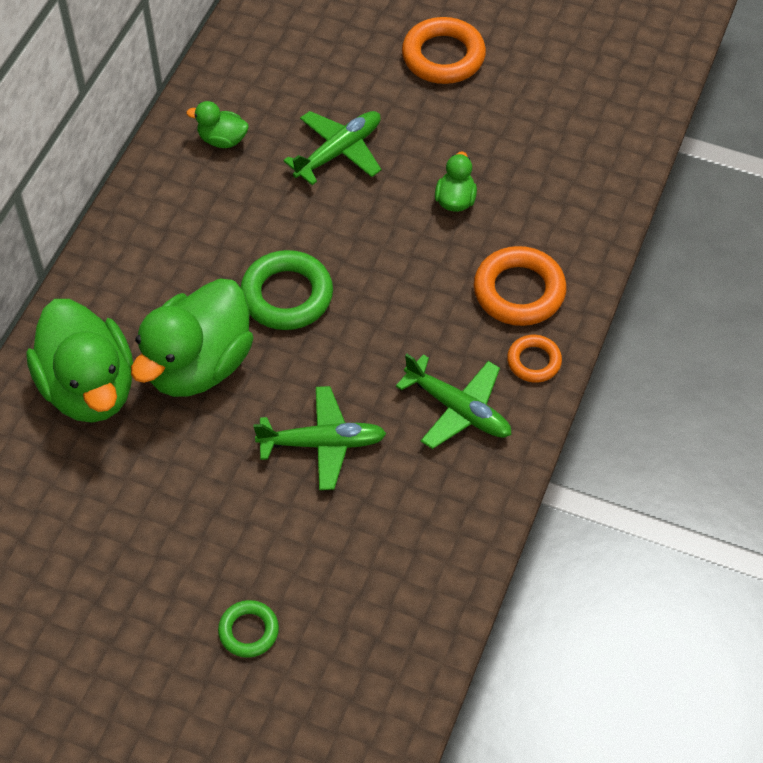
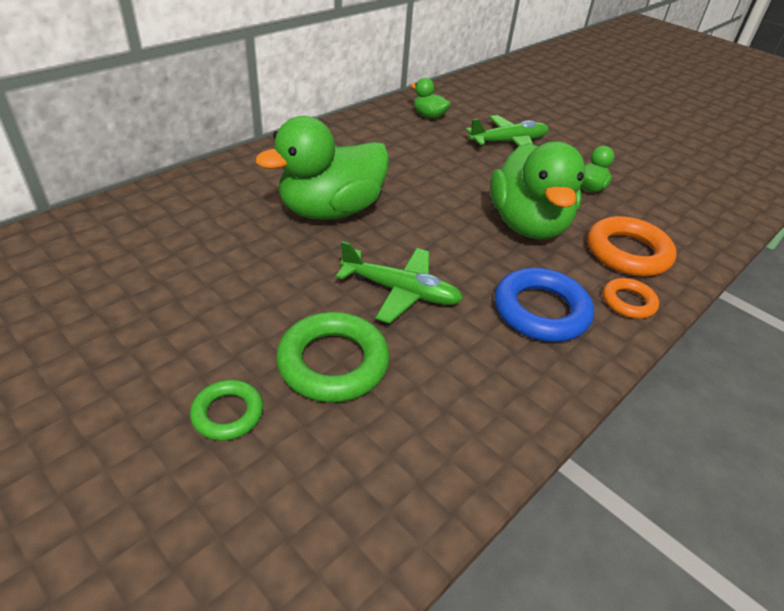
camera: 20 degrees right, 15 degrees down
green duck [26,299,133,423] -> green duck moved to [490,142,585,240]
green ring [241,250,333,330] -> green ring moved to [276,312,390,402]
green plane [396,354,511,449] -> blue ring [494,268,594,342]
orange ring [402,17,486,84] -> none

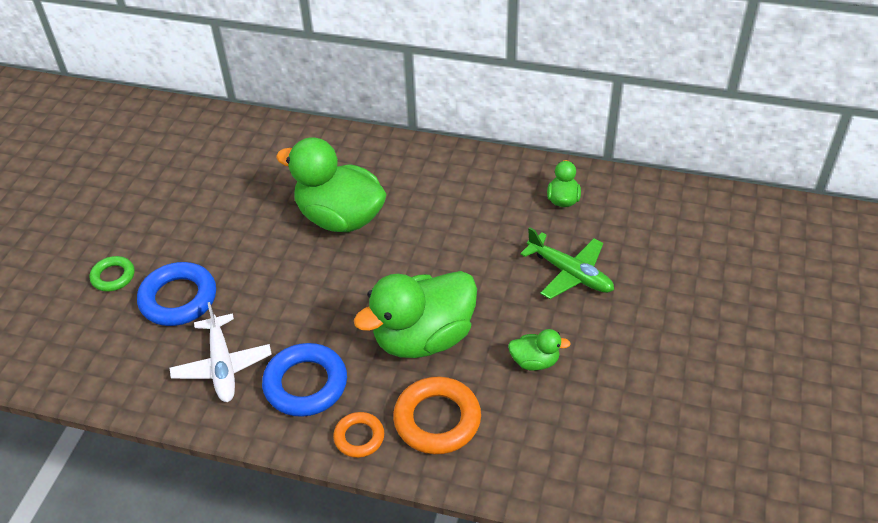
camera: 65 degrees right, 5 degrees up
green ring [276,312,390,402] -> blue ring [137,262,216,326]
green plane [336,241,463,324] -> none
none -> white plane [170,302,272,402]

